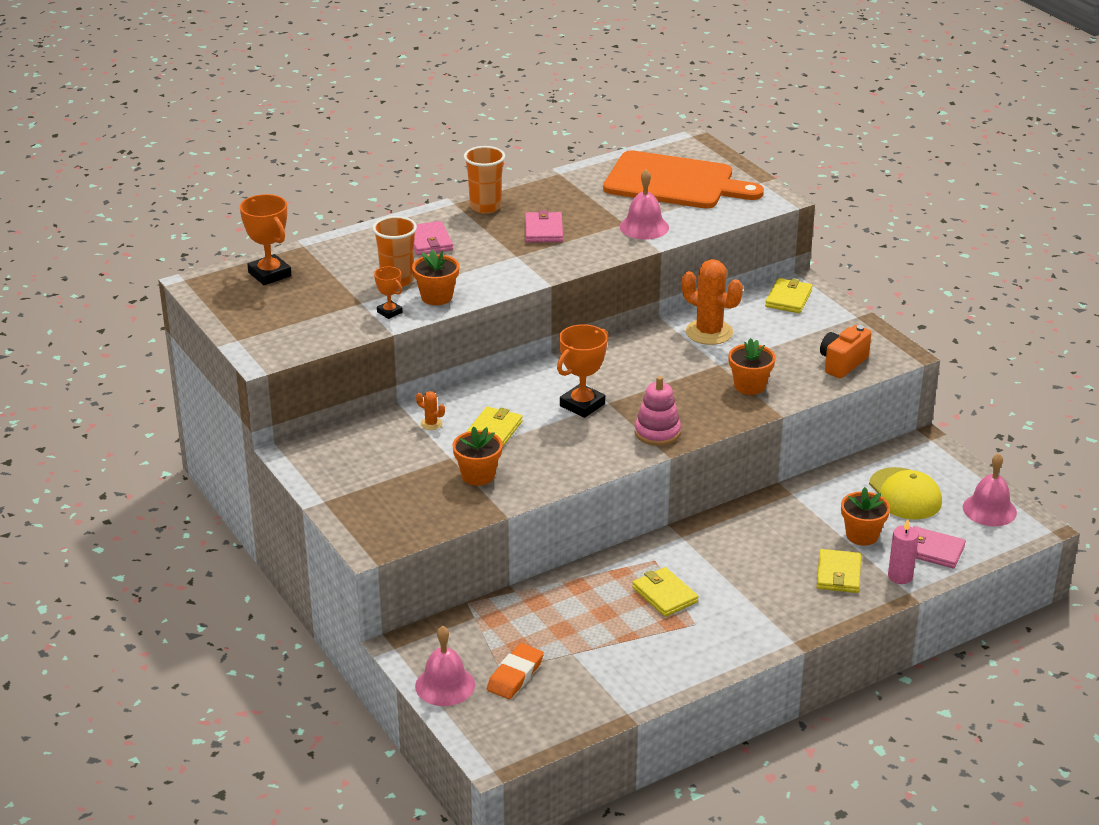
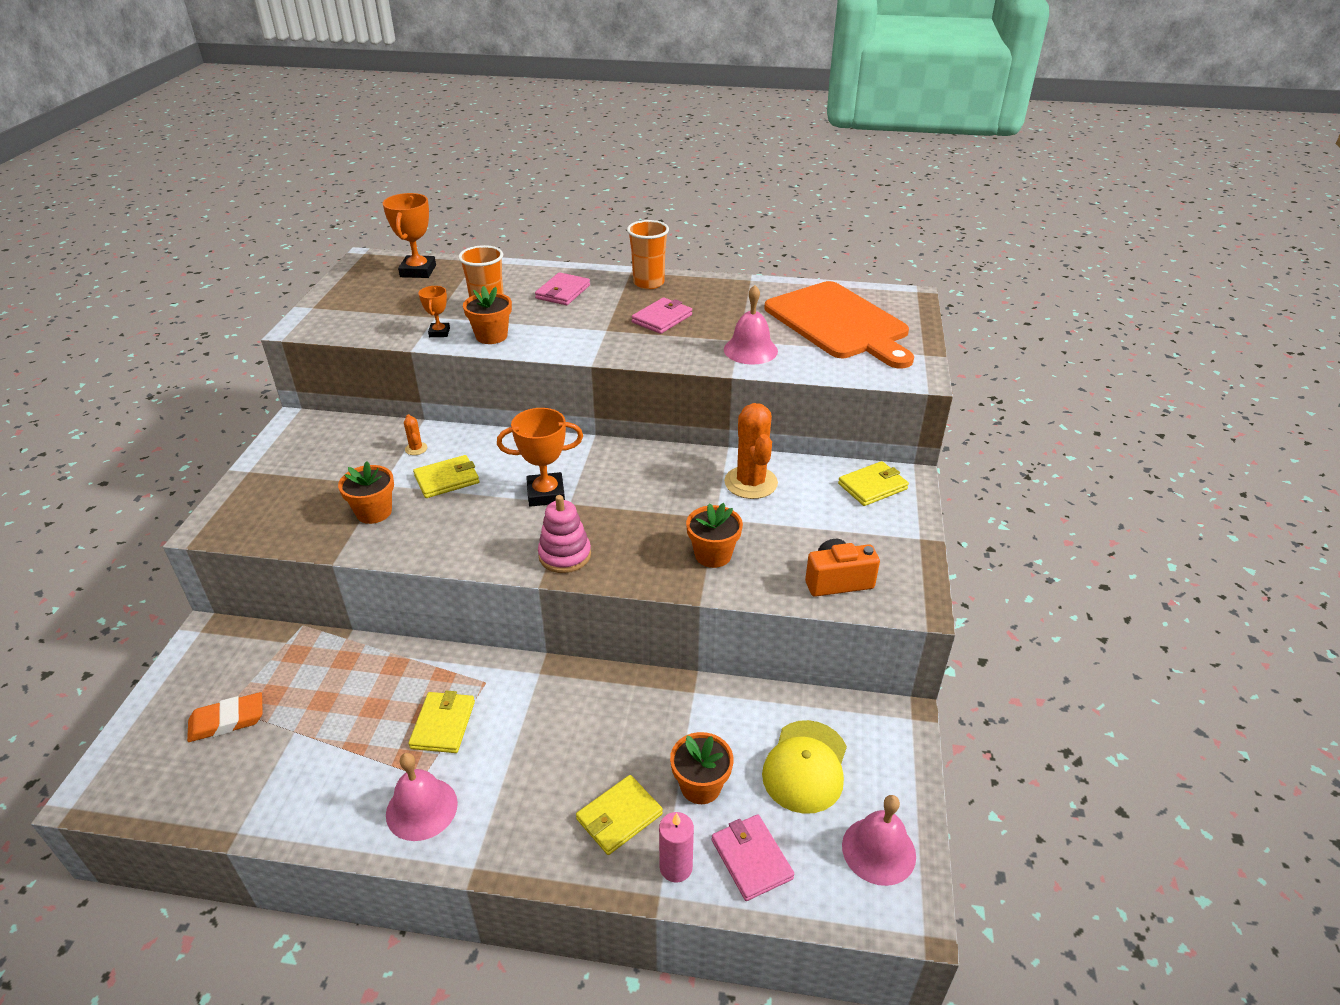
camera: 40 degrees right, 5 degrees up
pink bell [415,626,475,706] -> pink bell moved to [386,753,458,841]

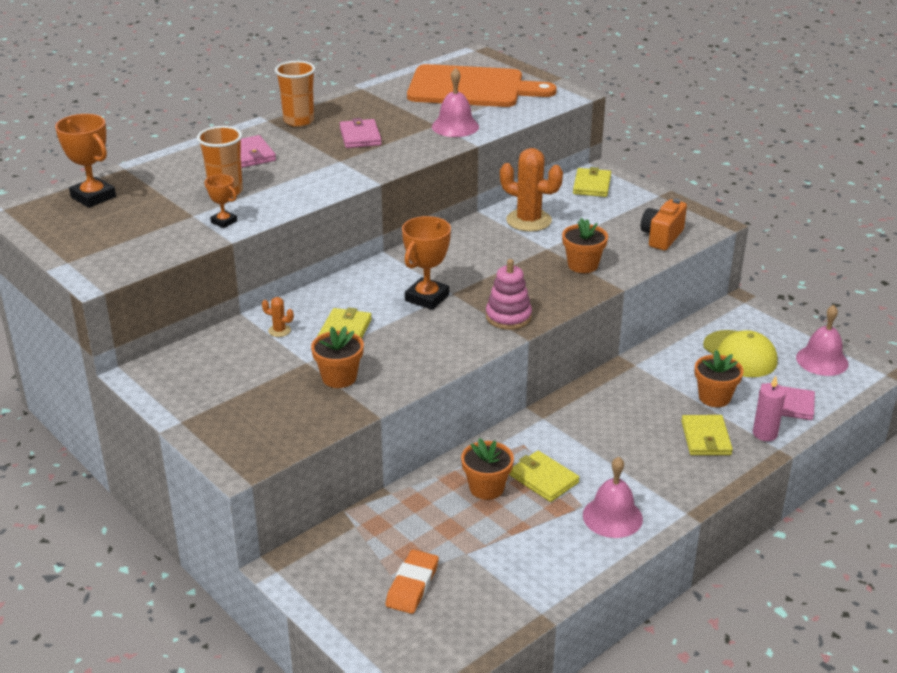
camera: 50 degrees left, 5 degrees down
orange flower pot [463,286,512,344] -> orange flower pot moved to [461,438,514,500]

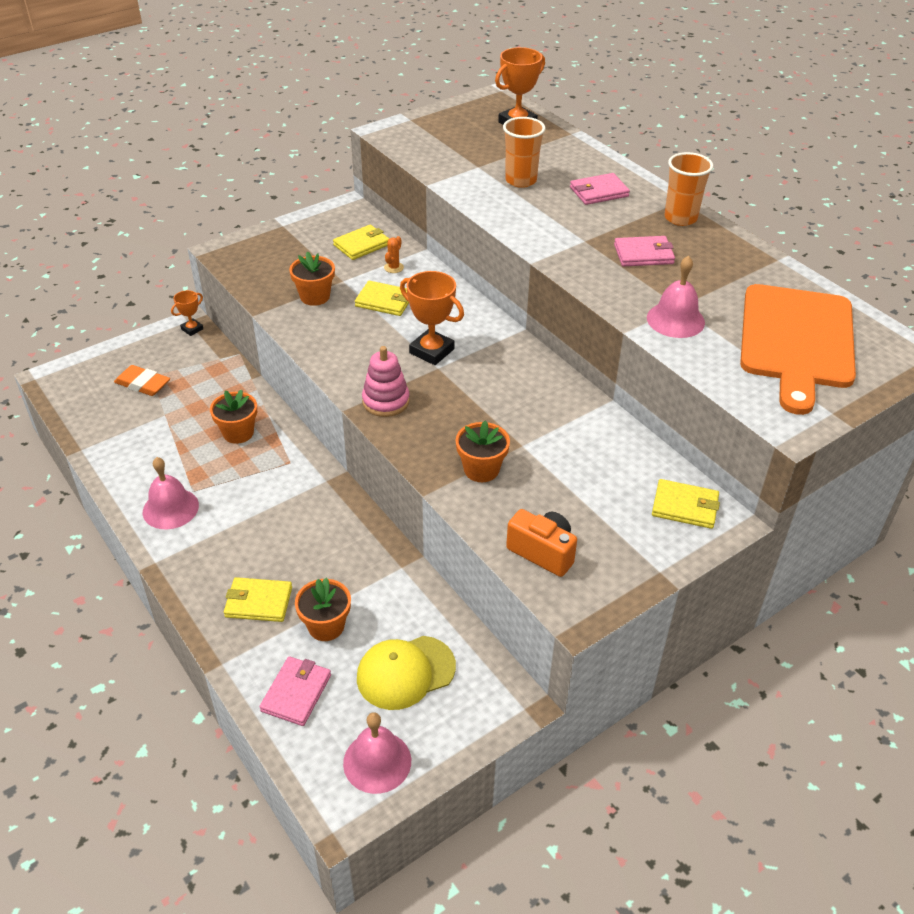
camera: 95 degrees right, 10 degrees up
orange trophy [205,174,237,228] -> orange trophy moved to [171,290,203,336]
orange cactus [500,148,563,232] -> none
yellow wallet [509,451,579,502] -> yellow wallet moved to [333,225,389,260]
pink candle [753,376,786,441] -> none

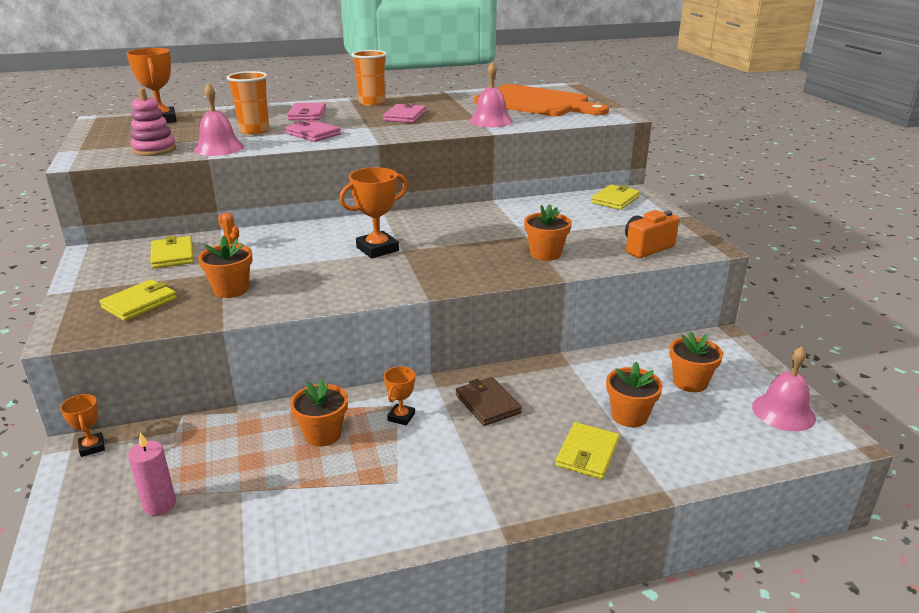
camera: 70 degrees left, 15 degrees down
orange eraser [114,365,170,396] -> pink candle [128,432,176,516]
pink bell [143,457,199,529] -> pink bell moved to [194,83,244,156]
pink wallet [259,656,331,726] -> pink wallet moved to [285,120,341,142]
yellow wallet [355,281,409,316] -> yellow wallet moved to [99,279,177,321]
yellow cap [357,636,456,710] -> orange flower pot [670,332,723,392]
pink stacking toy [362,346,410,417] -> pink stacking toy moved to [130,88,176,156]
none -> orange trophy [384,366,415,426]
none -> brown wallet [456,377,522,426]

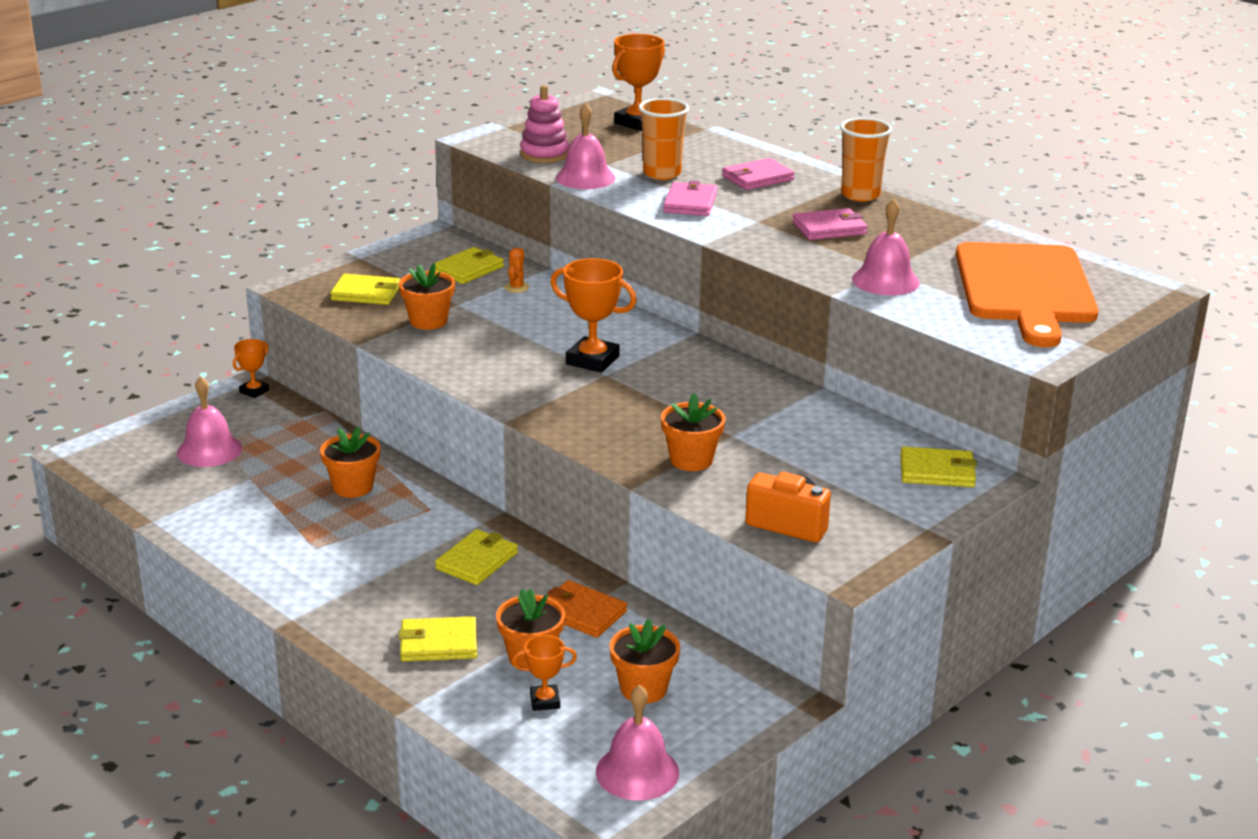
camera: 60 degrees right, 0 degrees up
pink candle [128,432,176,516] -> pink bell [177,376,242,467]
orange trophy [384,366,415,426] -> orange trophy moved to [512,635,577,711]
brown wallet [456,377,522,426] -> yellow wallet [435,529,518,585]
none -> orange wallet [547,580,627,638]

